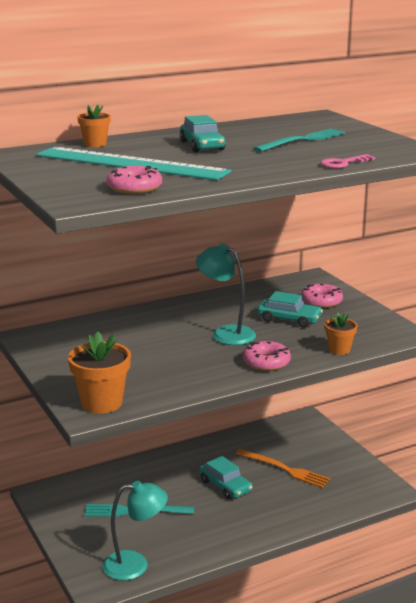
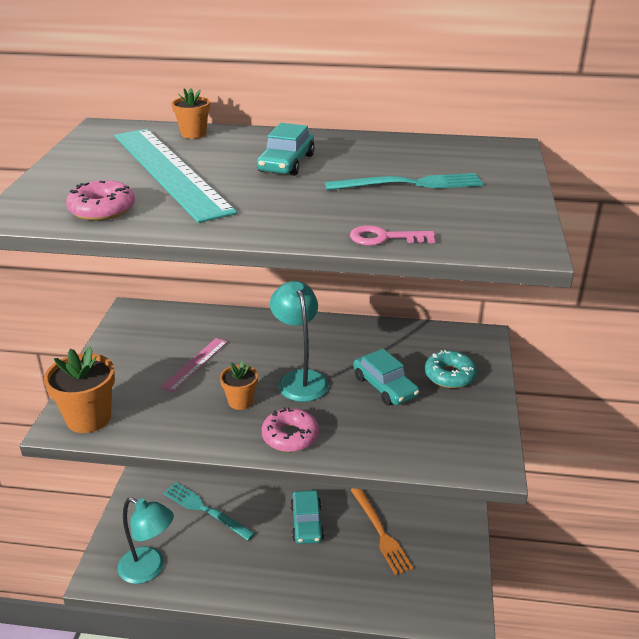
camera: 35 degrees right, 10 degrees up
pink donut [301,284,343,308] -> turquoise donut [424,350,477,388]
orange flower pot [325,312,357,355] -> orange flower pot moved to [220,361,258,410]
none -> pink ruler [161,338,227,392]

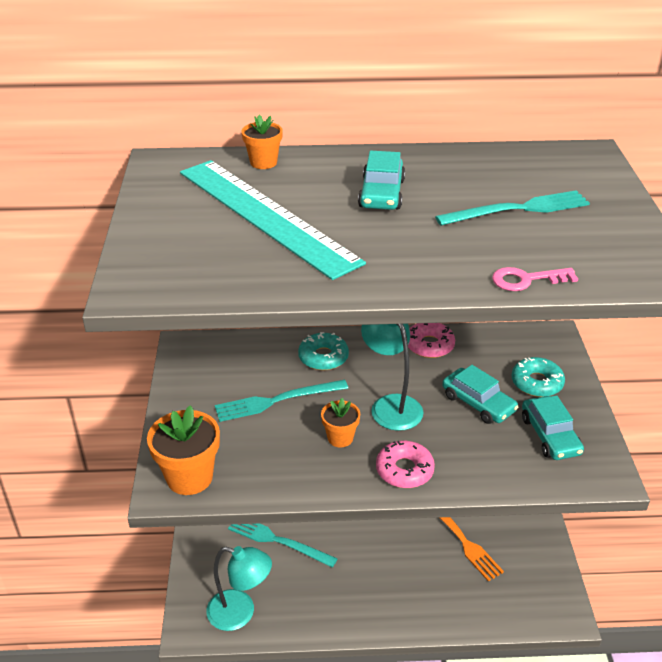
camera: 10 degrees left, 5 degrees up
pink donut [66,180,135,221] -> pink donut moved to [408,323,455,358]
pink ruler [161,338,227,392] -> turquoise fork [215,380,348,422]
turquoise car [290,490,324,544] -> turquoise car moved to [522,395,584,460]
none -> turquoise donut [298,332,349,370]

